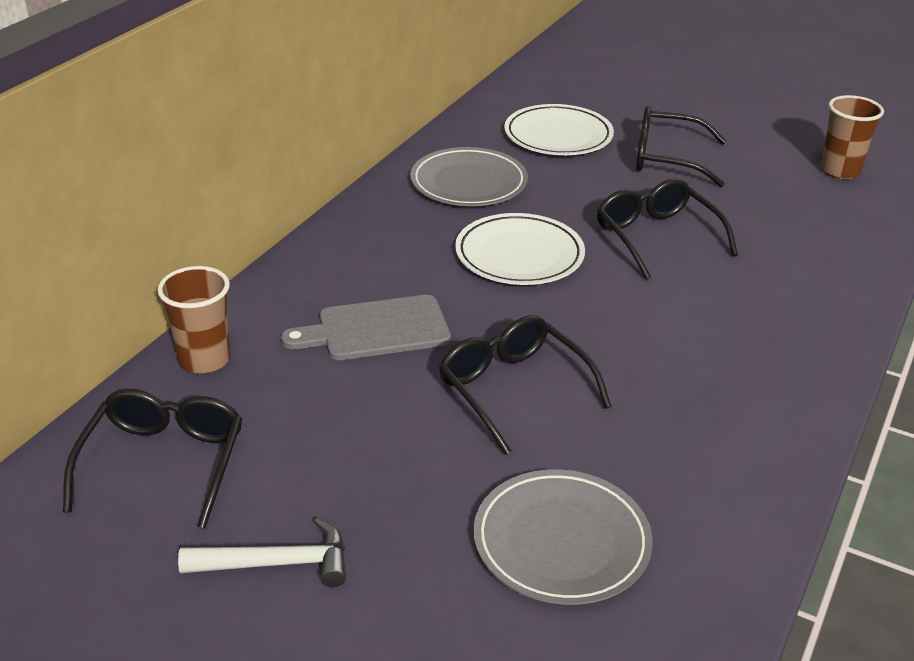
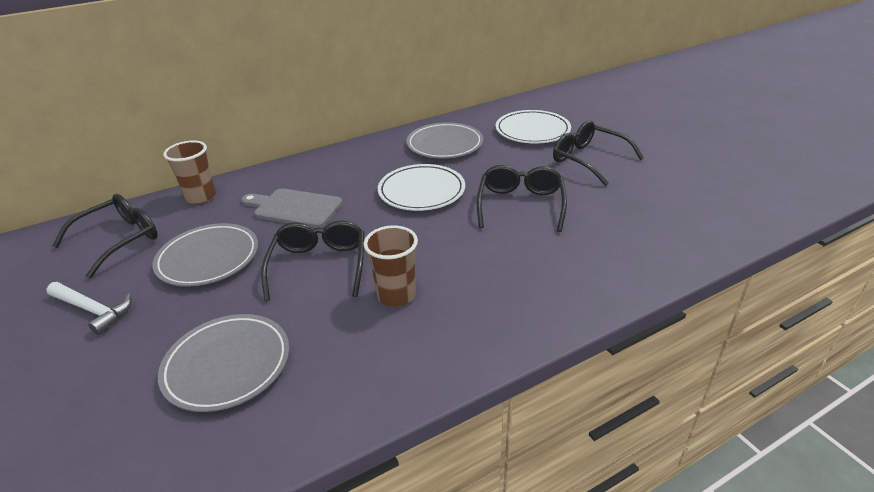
camera: 35 degrees right, 0 degrees up
brown cup [820,95,884,179] -> brown cup moved to [363,225,418,307]
none -> grey plate [153,223,258,287]

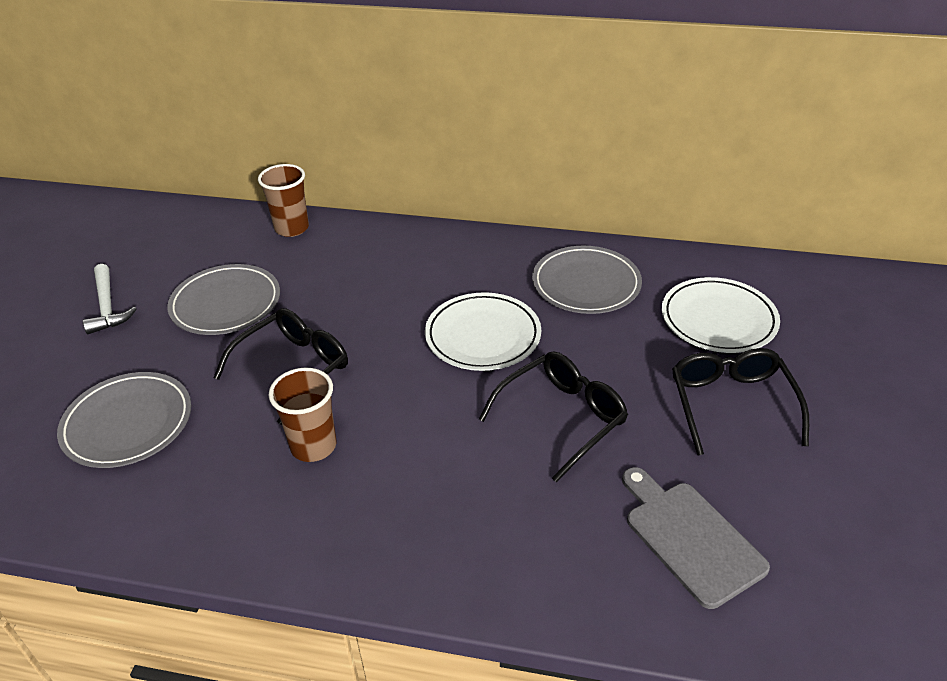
camera: 40 degrees right, 5 degrees up
black glasses [53,194,158,279] -> none
grey cutting board [241,188,343,228] -> grey cutting board moved to [622,467,770,609]

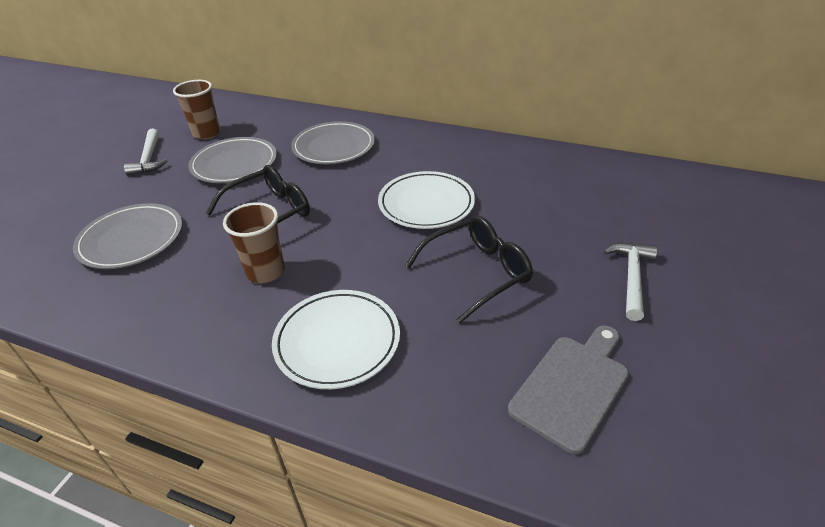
camera: 10 degrees right, 0 degrees up
brown cup [258,164,309,237] -> brown cup moved to [173,80,220,139]
grey plate [532,246,642,314] -> grey plate moved to [291,121,375,164]
grey cutting board [622,467,770,609] -> grey cutting board turned 60 degrees clockwise [508,326,629,454]
white plate [662,277,780,353] -> white plate moved to [272,290,400,389]
black glasses [672,348,809,455] -> white hammer [604,243,658,321]

